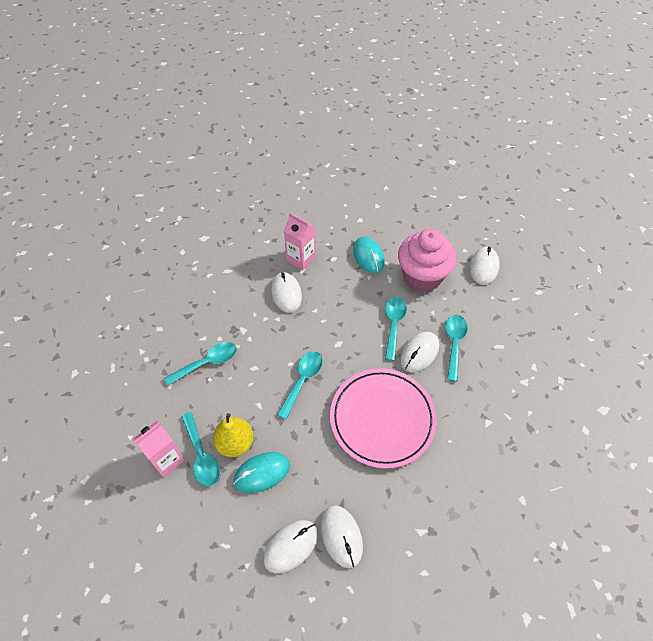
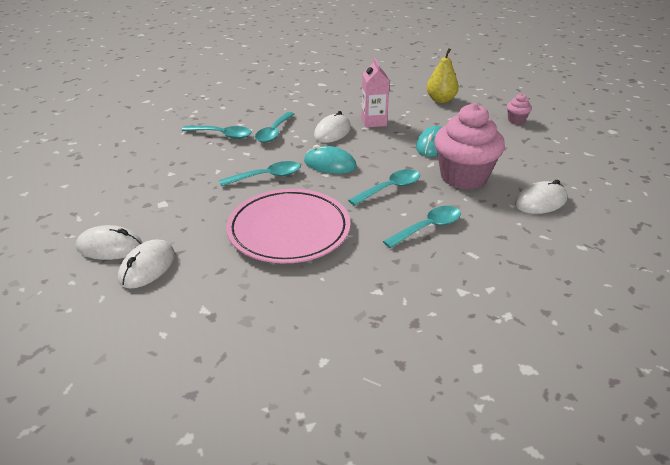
camera: 45 degrees right, 20 degrees down
pink carton [133,421,185,478] -> none
turquoise spoon [181,412,220,486] -> turquoise spoon moved to [255,112,294,143]
yellow pear [213,413,254,457] -> yellow pear moved to [427,48,459,103]
turquoise mouse [234,452,290,493] -> turquoise mouse moved to [304,145,357,174]
white mouse [400,332,439,372] -> none
none -> pink cupcake [507,94,532,124]

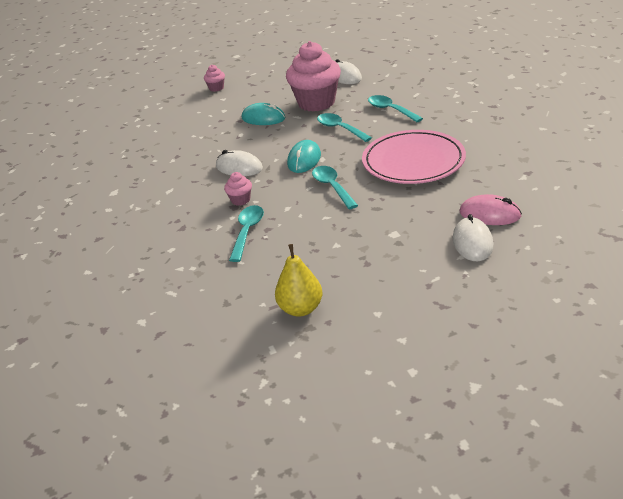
camera: 90 degrees left, 0 degrees up
white mouse [118,239,175,289] -> pink mouse [460,194,522,225]
turquoise spoon [255,112,294,143] -> pink cupcake [224,172,252,206]
pink carton [361,58,390,128] -> none
yellow pear [427,48,459,103] -> yellow pear moved to [275,244,322,317]

